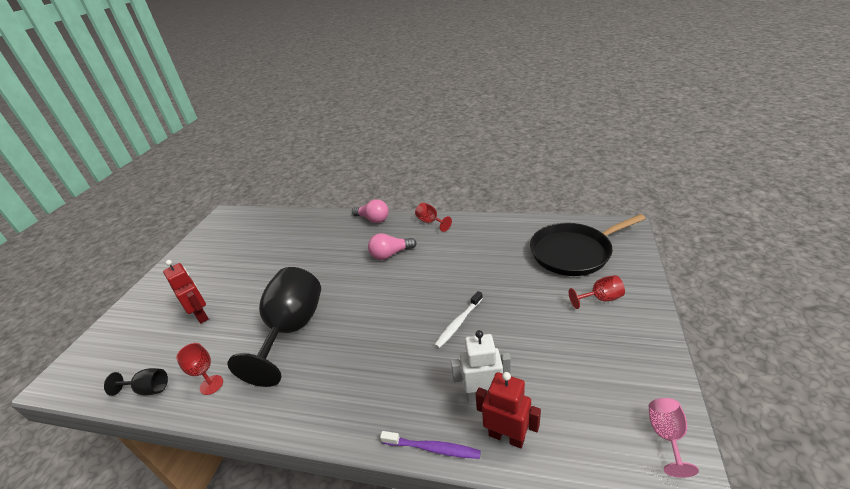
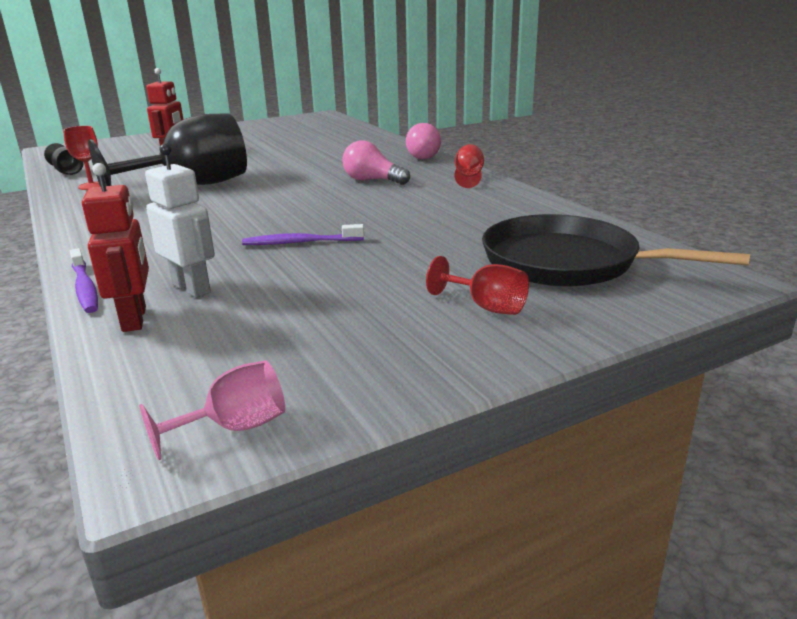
camera: 45 degrees right, 10 degrees down
white toothbrush [434,291,483,348] -> purple toothbrush [242,224,364,245]

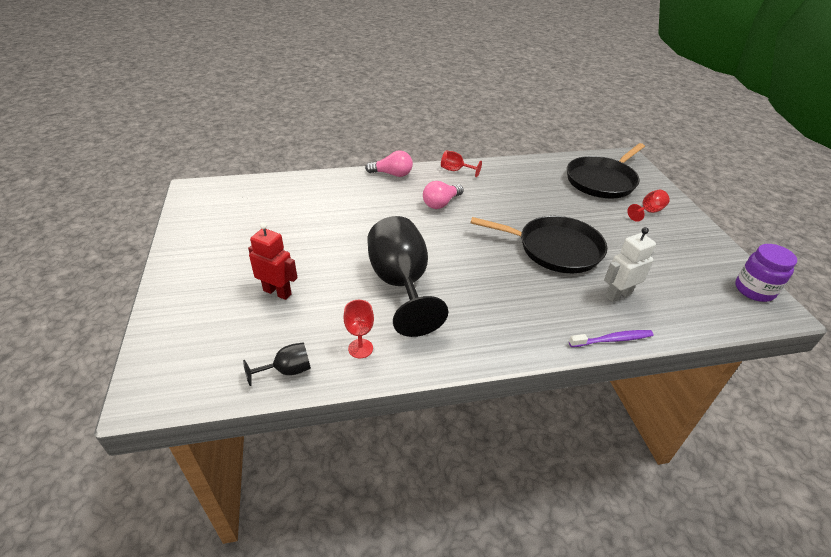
camera: 75 degrees left, 15 degrees up
red robot [82,163,149,332] -> none
pink goblet [139,360,285,460] -> purple jar [735,244,797,302]
purple toothbrush [242,224,364,245] -> black pan [471,216,607,273]

